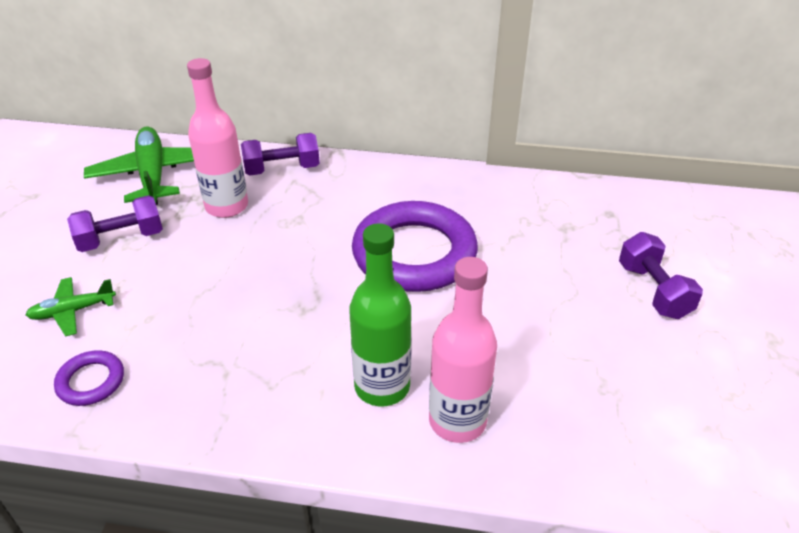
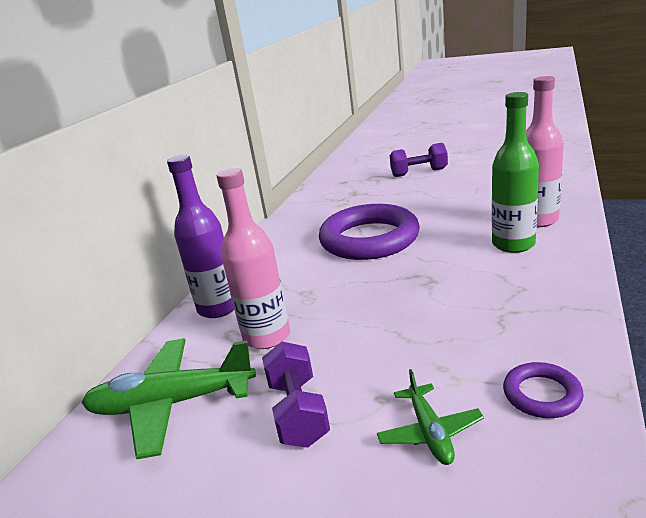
camera: 75 degrees left, 15 degrees down
purple dumbbell [241,133,320,176] -> purple bottle [167,155,234,318]

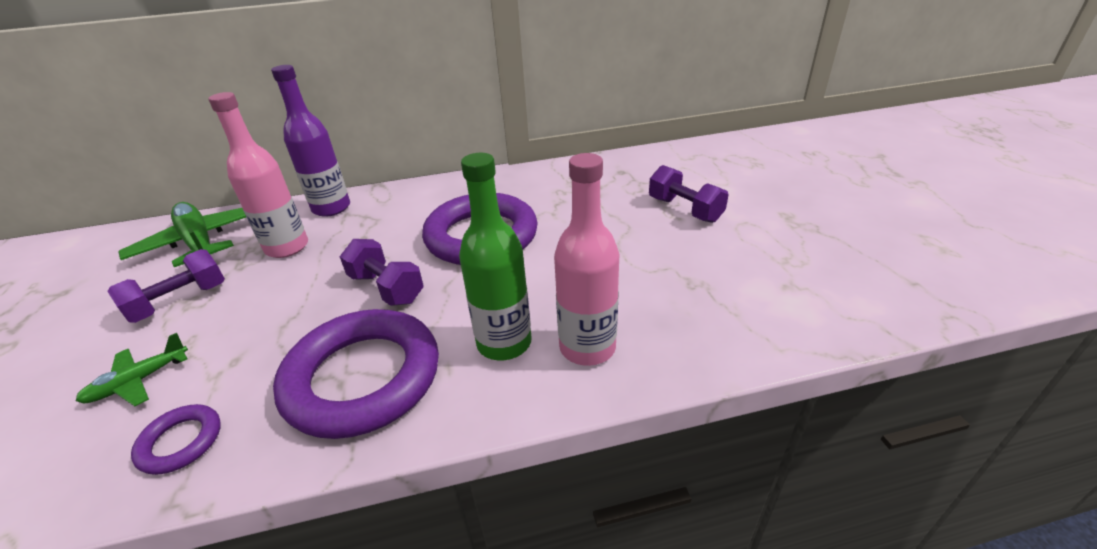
camera: 55 degrees right, 10 degrees up
none -> purple ring [273,309,439,439]
none -> purple dumbbell [340,239,424,306]

